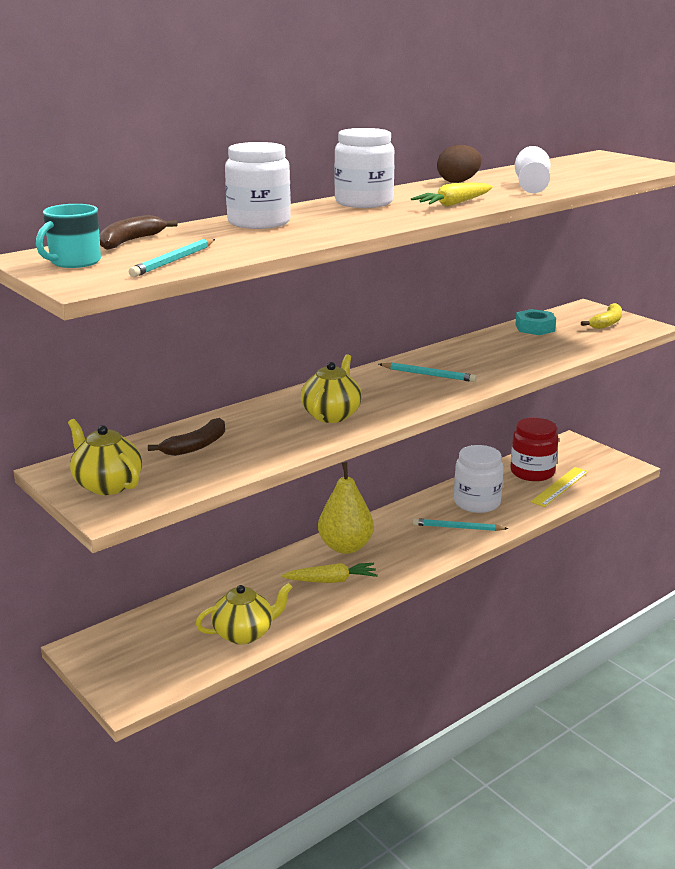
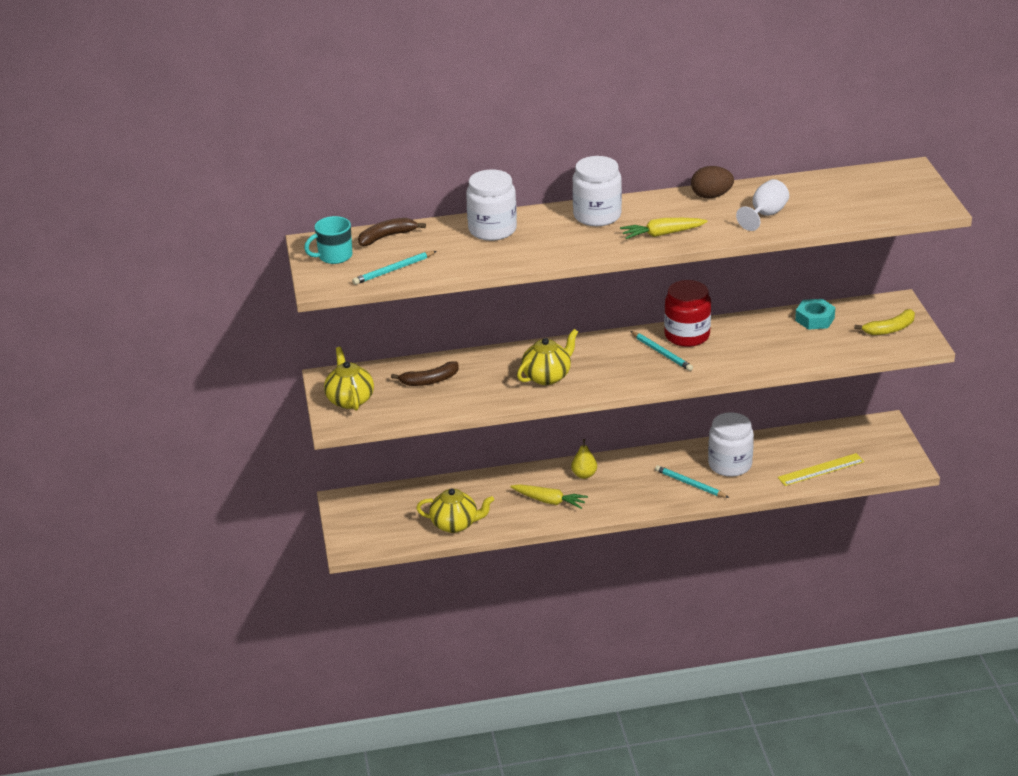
camera: 30 degrees right, 10 degrees up
yellow pear [318,462,374,554] -> yellow pear [571,439,597,479], size x0.54
red jar [510,418,558,481] -> red jar moved to [664,280,711,347]

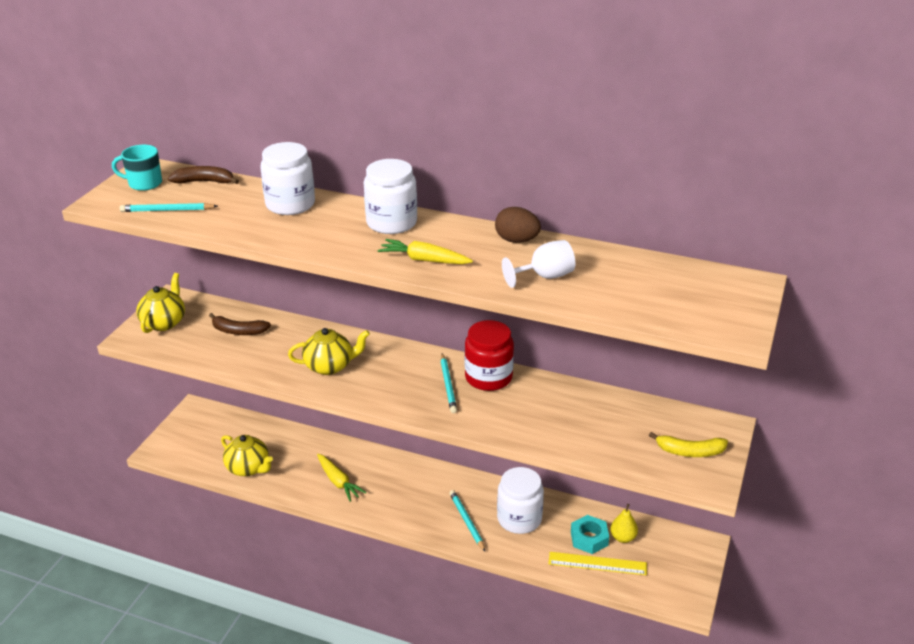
camera: 30 degrees right, 0 degrees up
yellow pear [571,439,597,479] -> yellow pear moved to [610,504,638,543]
turquoise nut [795,299,835,330] -> turquoise nut moved to [571,515,609,554]

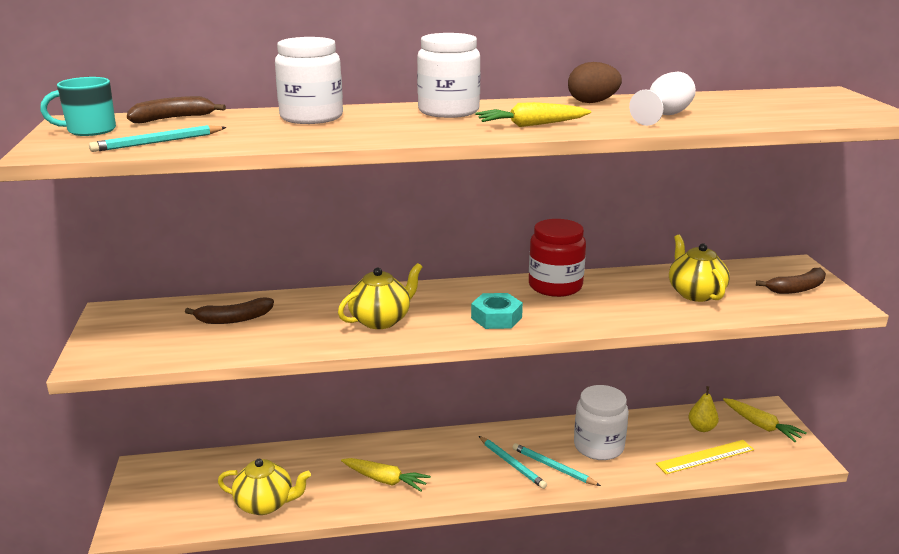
camera: 30 degrees left, 10 degrees down
yellow teapot [136,273,185,333] -> yellow teapot moved to [669,235,730,302]
turquoise pencil [440,353,457,413] -> turquoise pencil moved to [479,436,547,489]
turquoise nut [571,515,609,554] -> turquoise nut moved to [471,293,523,329]
yellow banana [649,432,728,457] -> brown banana [756,268,826,294]
none -> yellow carrot [723,398,807,442]

